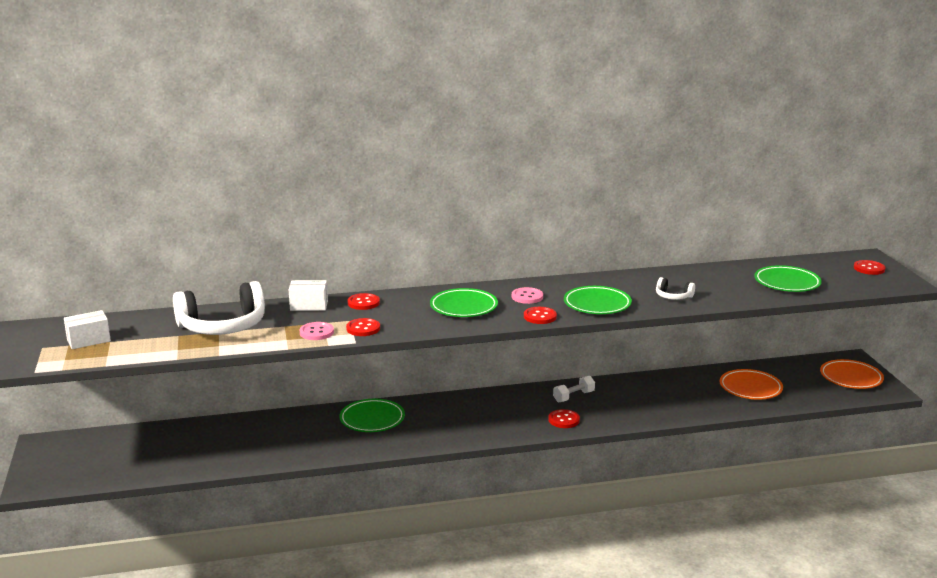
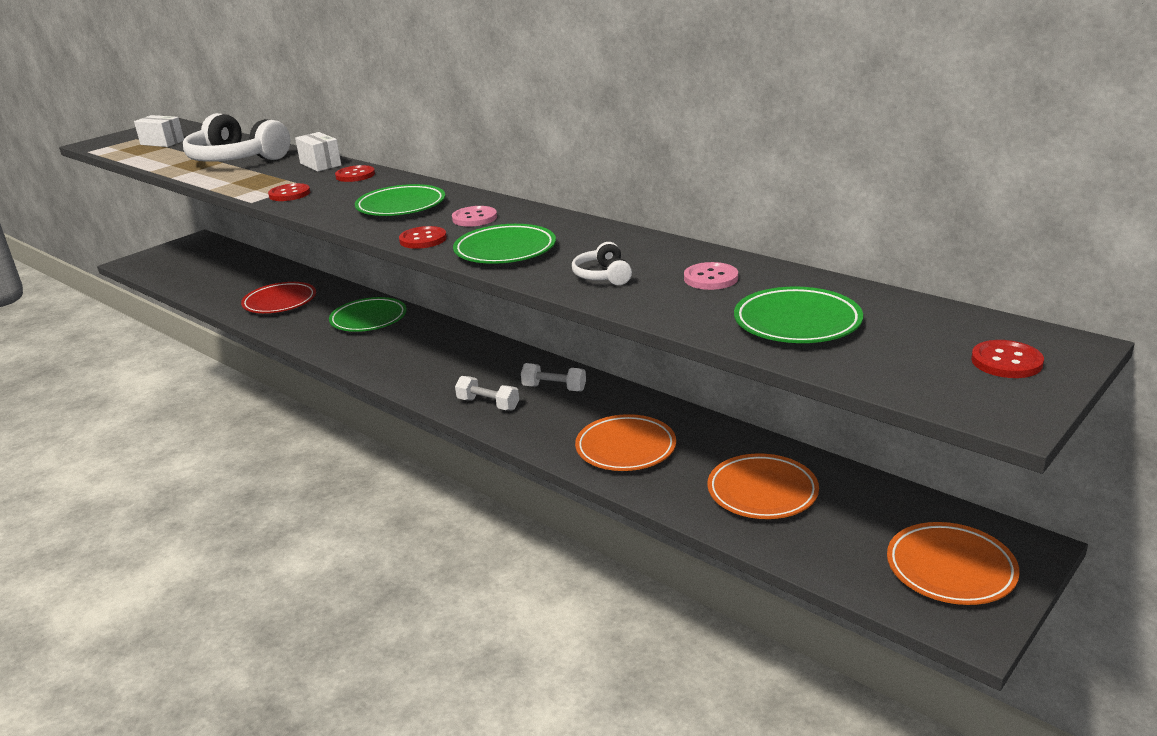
camera: 55 degrees right, 5 degrees up
pink button [299,322,334,340] -> pink button moved to [684,262,738,290]
red button [549,409,580,428] -> white dumbbell [455,376,519,410]
none -> red plate [241,282,316,313]
none -> orange plate [575,414,676,471]

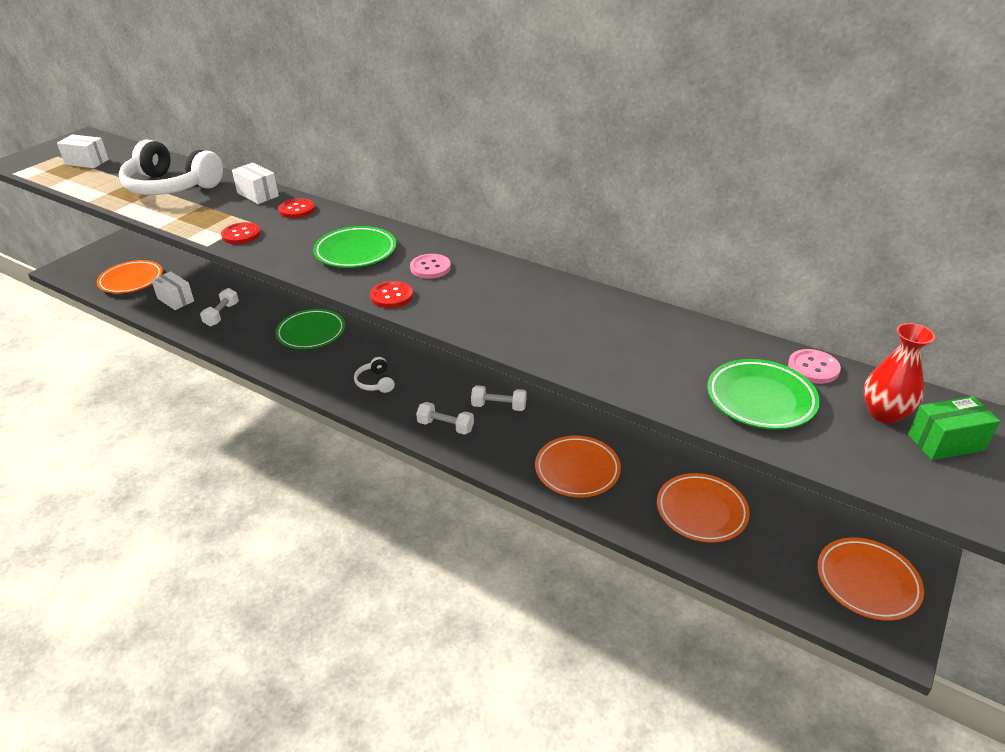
camera: 10 degrees left, 10 degrees up
red plate [241,282,316,313] -> white dumbbell [200,288,239,326]
green plate [453,224,556,264] -> none
white headphones [572,242,632,285] -> white headphones moved to [354,357,395,393]
pink button [684,262,738,290] -> pink button moved to [788,349,841,384]
red button [971,340,1044,378] -> green box [908,396,1000,460]
none -> orange plate [97,260,163,293]
none -> white box [151,271,194,310]
none -> red vase [864,323,935,424]

